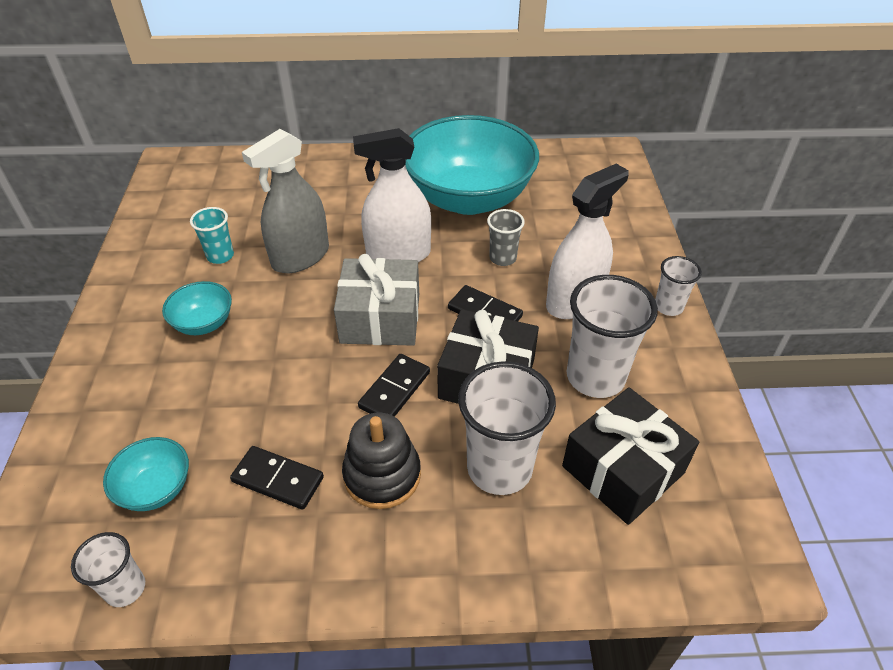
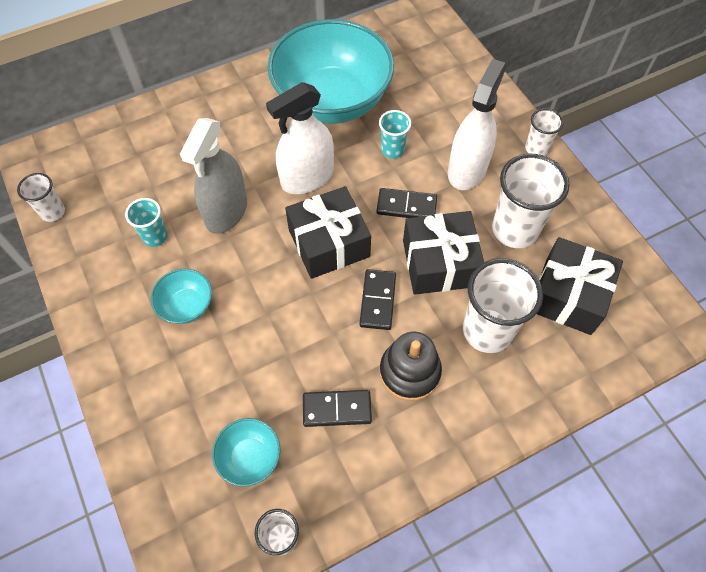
camera: 25 degrees left, 15 degrees up
grey gift [334,254,419,346] -> black gift [285,186,371,279]
grey cup [487,209,525,266] -> turquoise cup [379,110,411,159]
none -> white cup [17,173,65,222]

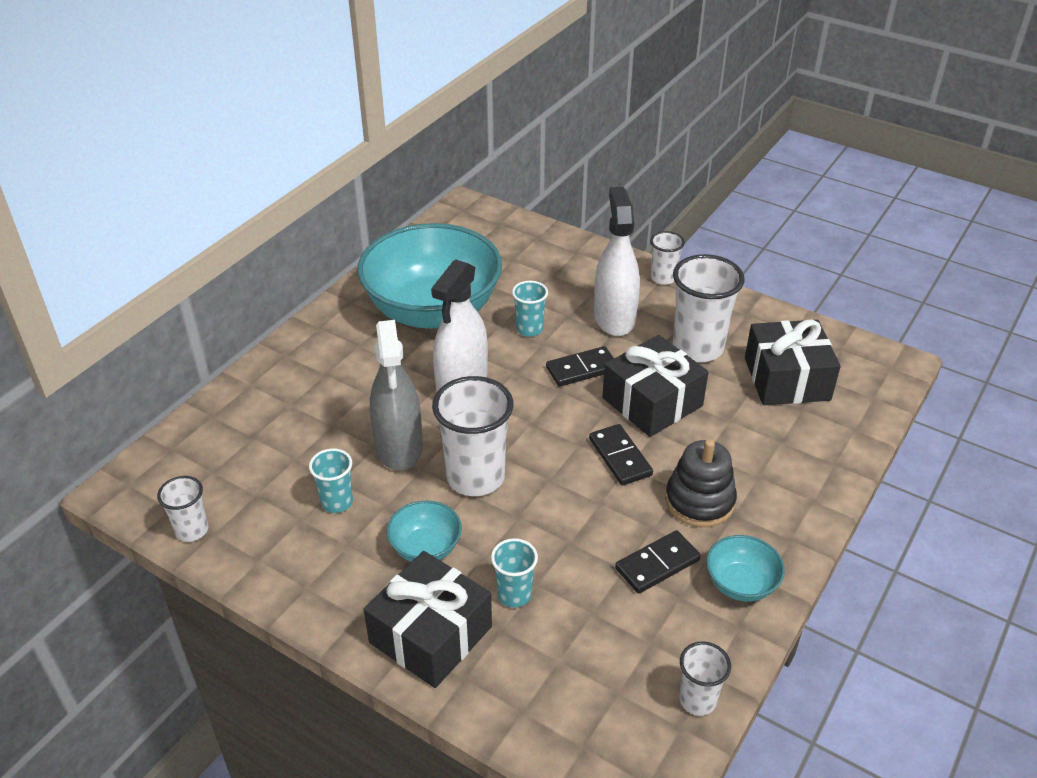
camera: 30 degrees left, 20 degrees down
turquoise bowl [212,418,281,487] -> turquoise bowl moved to [706,535,785,602]
black gift [285,186,371,279] -> black gift moved to [364,551,492,688]
white cup [463,258,543,353] -> white cup moved to [432,376,513,496]
none -> turquoise cup [491,538,538,608]

